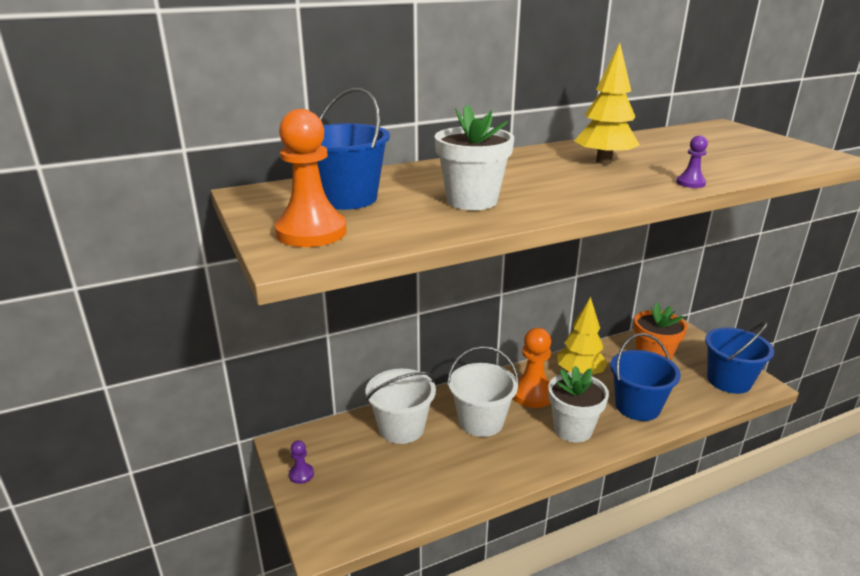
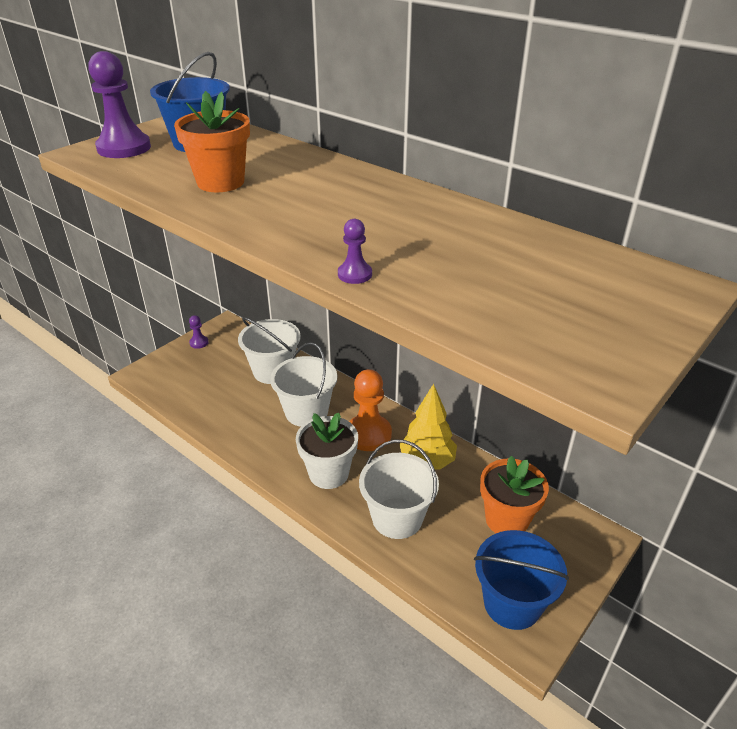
camera: 65 degrees right, 10 degrees up
orange pawn [275,109,347,247] -> purple pawn [88,51,151,158]
white flower pot [435,105,514,210] -> orange flower pot [174,91,250,192]
yellow tree [574,43,640,164] -> none
blue bucket [610,333,681,421] -> white bucket [359,440,439,539]

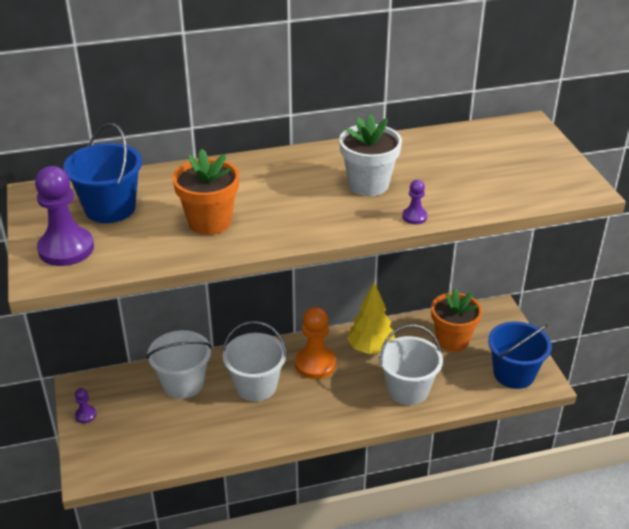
camera: 55 degrees left, 0 degrees up
white flower pot [296,413,358,489] -> white flower pot moved to [339,114,402,196]

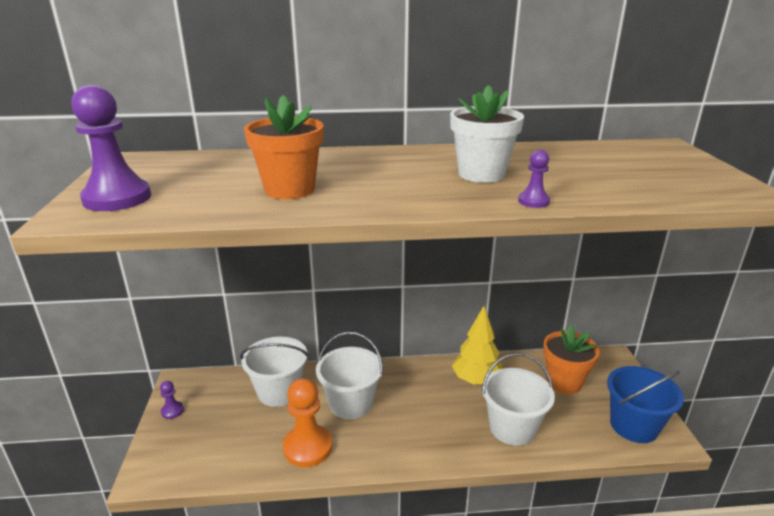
camera: 10 degrees right, 10 degrees down
blue bucket [63,123,142,223] -> none
orange pawn [295,307,336,379] -> orange pawn moved to [283,378,332,467]

